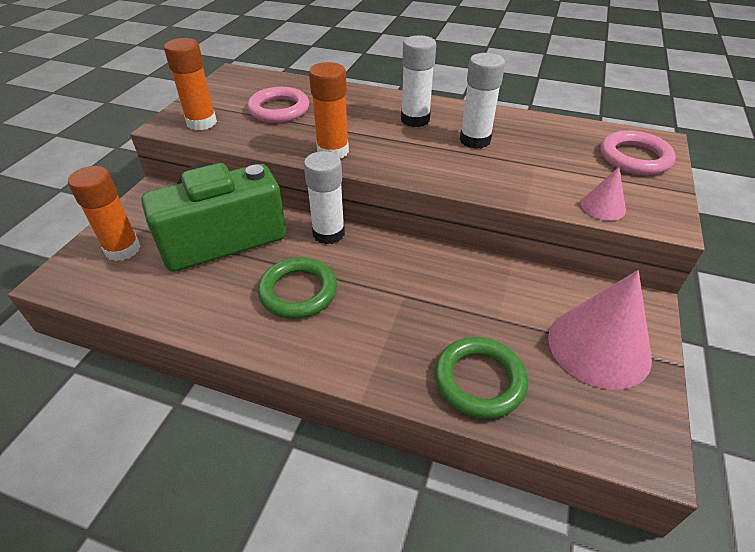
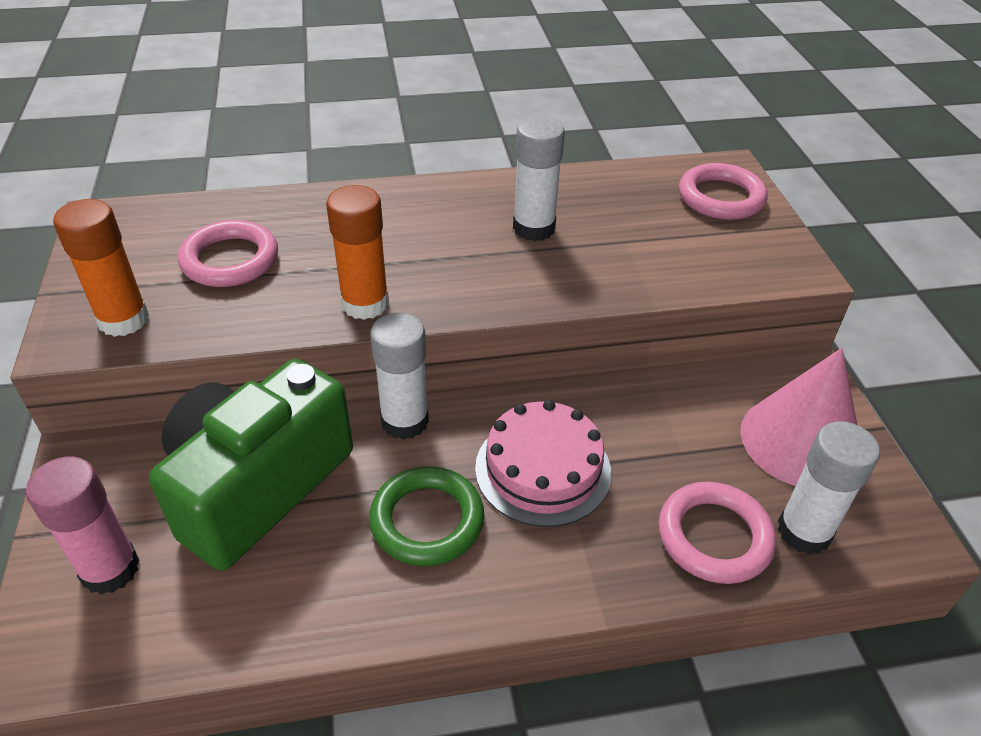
camera: 30 degrees left, 0 degrees up
orange glue stick [68,166,141,261] -> pink glue stick [26,457,140,595]
white glue stick [401,35,436,127] -> white glue stick moved to [778,421,880,555]
green ring [434,337,528,419] -> pink ring [659,482,776,584]
pink cone [581,167,626,221] -> none
none -> pink cake [475,400,611,527]

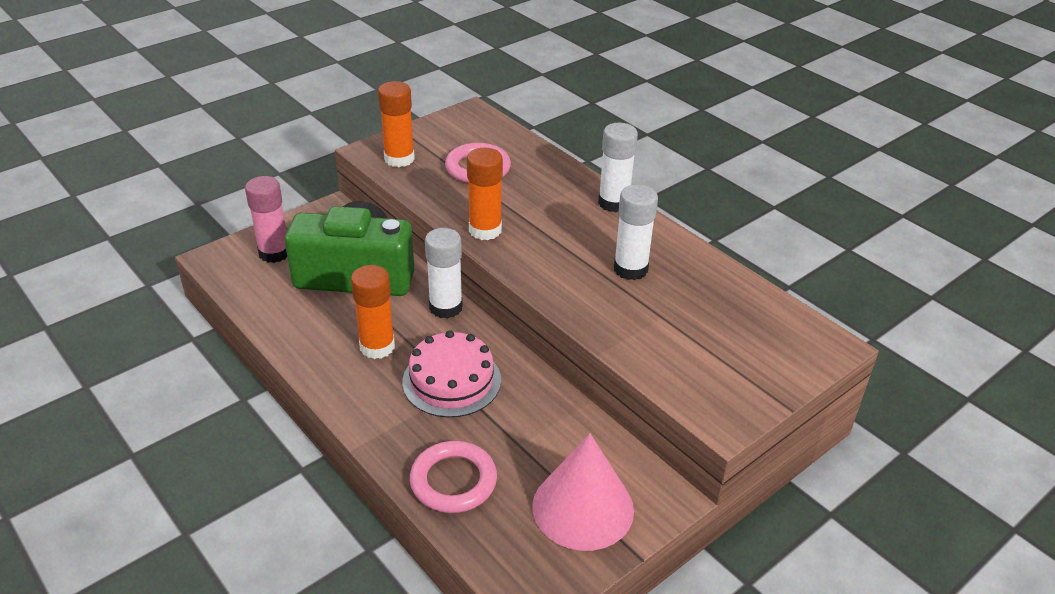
camera: 60 degrees right, 5 degrees down
green ring [369,466,484,566] -> orange glue stick [351,265,395,359]
pink ring [679,163,768,220] -> none
white glue stick [778,421,880,555] -> white glue stick moved to [598,123,638,212]

